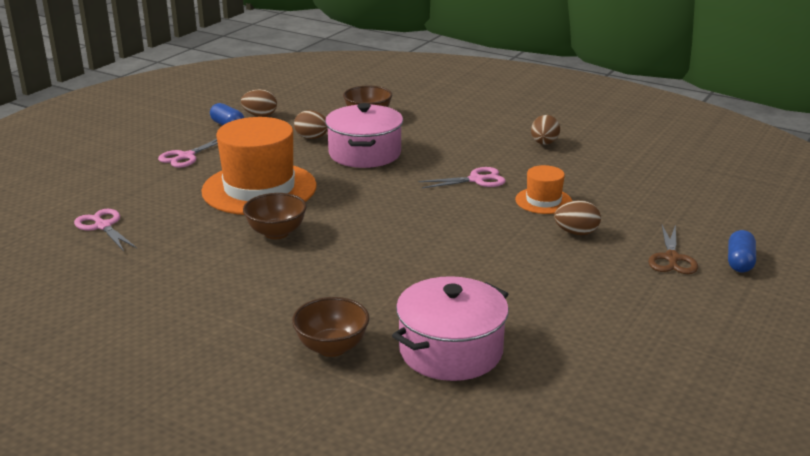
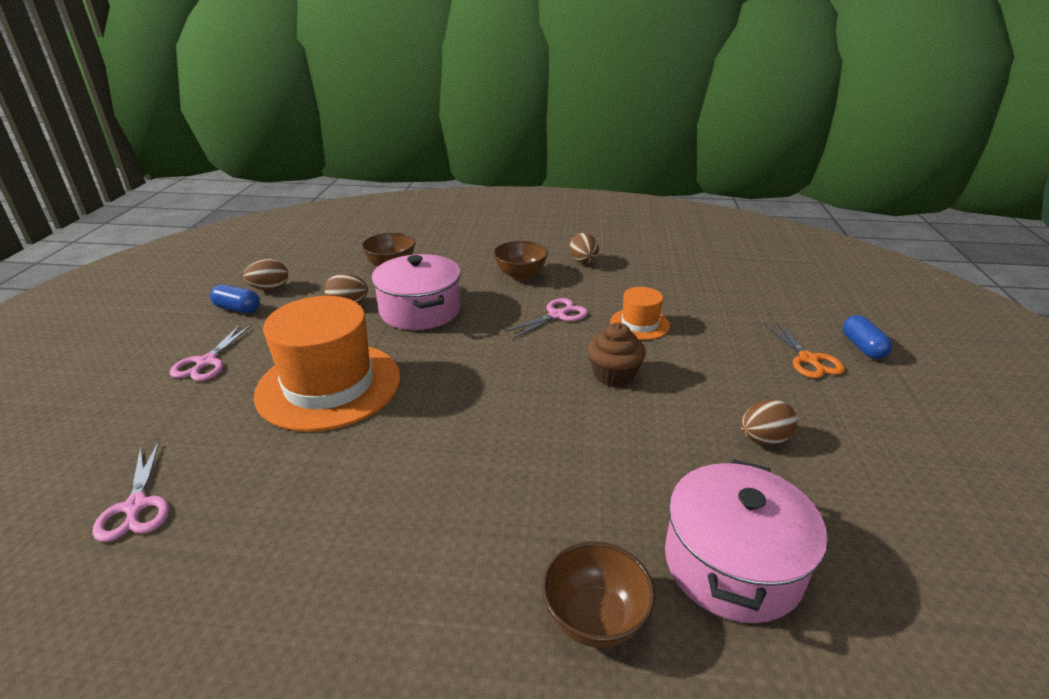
camera: 25 degrees left, 5 degrees up
pink scissors [74,209,137,251] -> pink scissors turned 135 degrees counterclockwise [92,441,169,542]
brown bowl [243,193,307,239] -> brown bowl moved to [493,241,548,280]
brown egg [554,200,601,235] -> brown egg moved to [741,399,798,445]
brown scissors [648,224,698,274] -> orange scissors [764,321,845,378]
none -> brown cupcake [588,323,646,387]

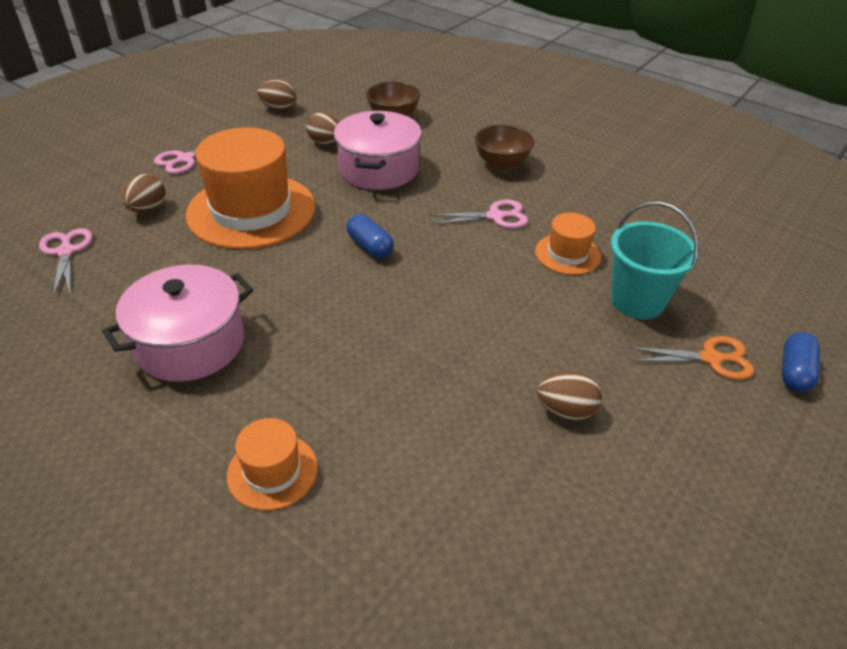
camera: 30 degrees right, 10 degrees up
pink scissors [92,441,169,542] -> pink scissors turned 150 degrees clockwise [39,228,93,297]
blue capsule [210,285,260,313] -> blue capsule moved to [347,214,394,258]
brown bowl [542,541,655,648] -> orange hat [227,418,318,511]
brown egg [569,233,599,263] -> brown egg moved to [122,174,166,213]
brown cupcake [588,323,646,387] -> none
pink pot [665,459,828,623] -> pink pot moved to [102,265,253,382]
orange scissors [764,321,845,378] -> orange scissors turned 105 degrees counterclockwise [628,336,754,380]
none -> turquoise bucket [611,202,699,319]

